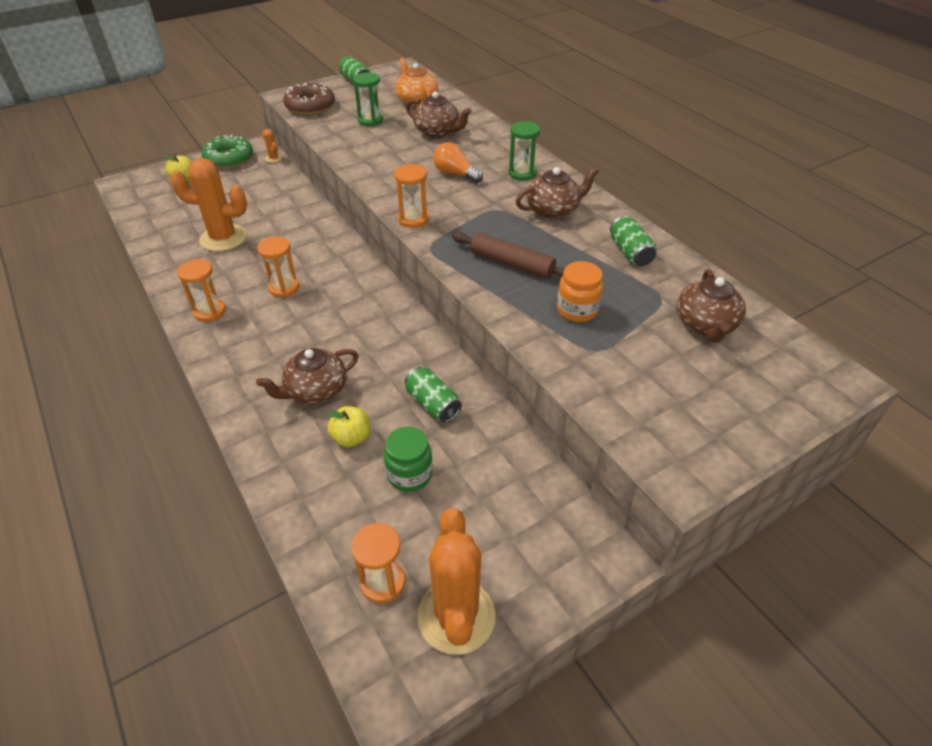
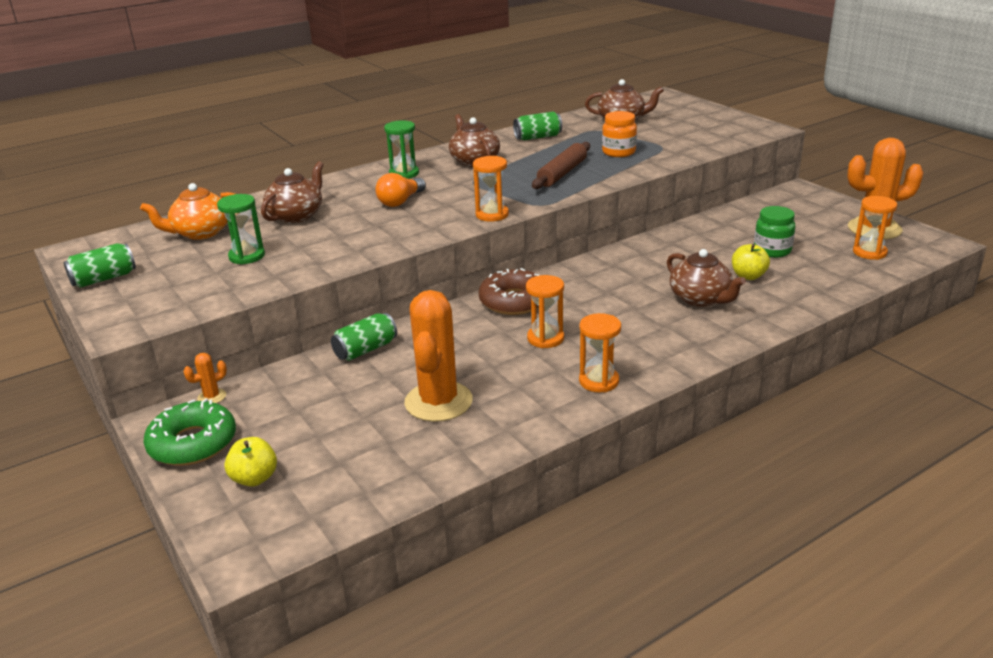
camera: 90 degrees left, 15 degrees down
brown donut [283,83,335,115] -> brown donut moved to [479,268,539,315]
green can [405,367,462,423] -> green can moved to [331,313,397,361]

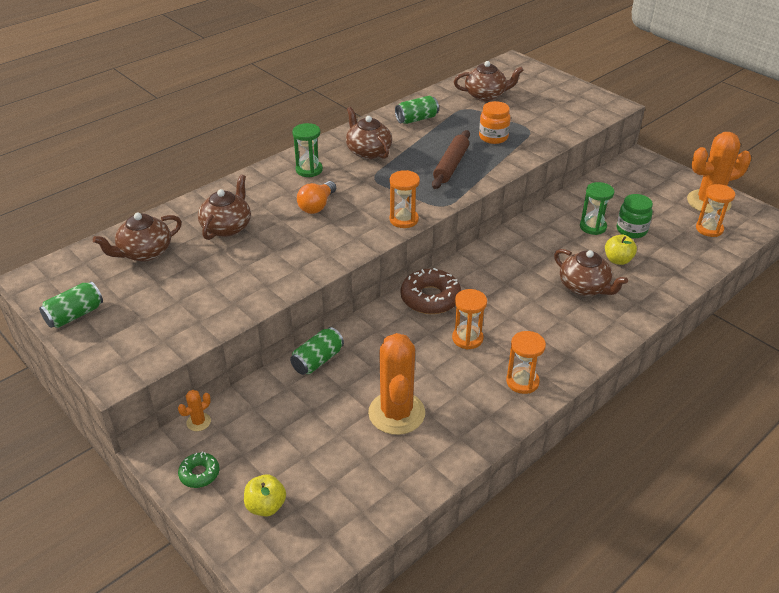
camera: 10 degrees left, 10 degrees up
orange teapot [140,183,235,240] -> brown teapot [93,213,182,261]
green donut [143,398,236,466] -> green donut [178,452,220,488], size x0.54
green hourglass [217,194,265,265] -> green hourglass moved to [580,182,614,235]

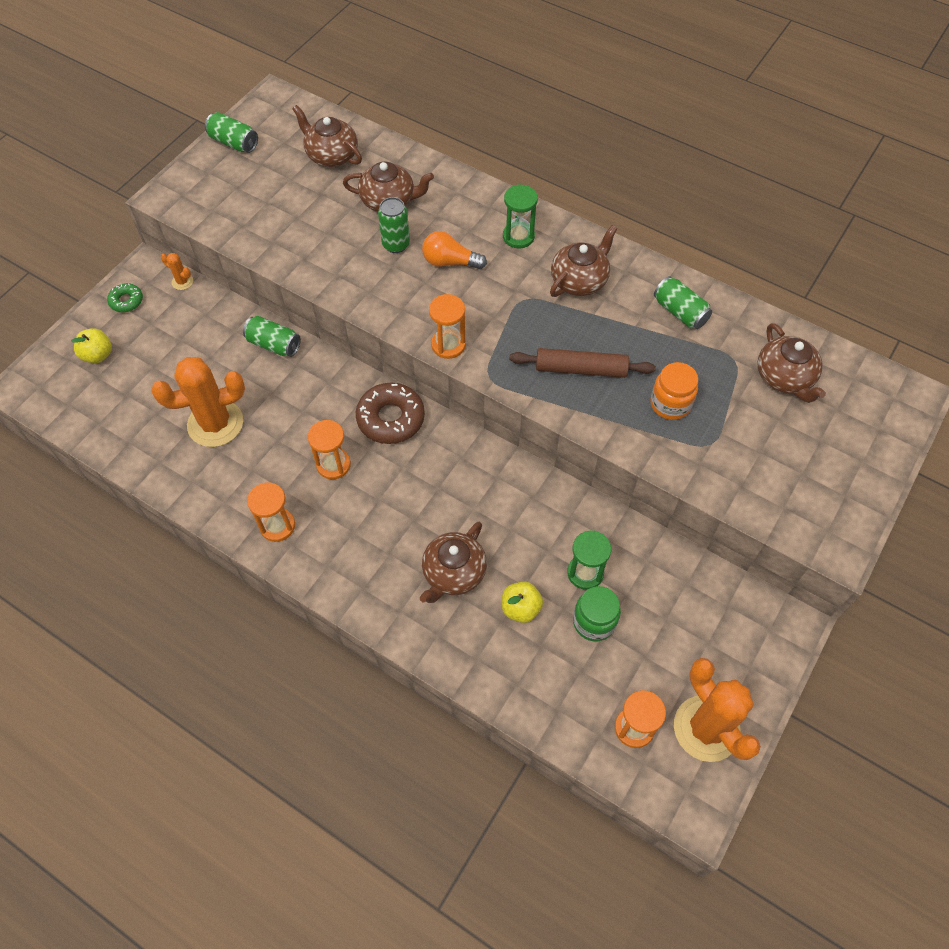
camera: 75 degrees right, 20 degrees up
none -> green can [378,197,410,253]

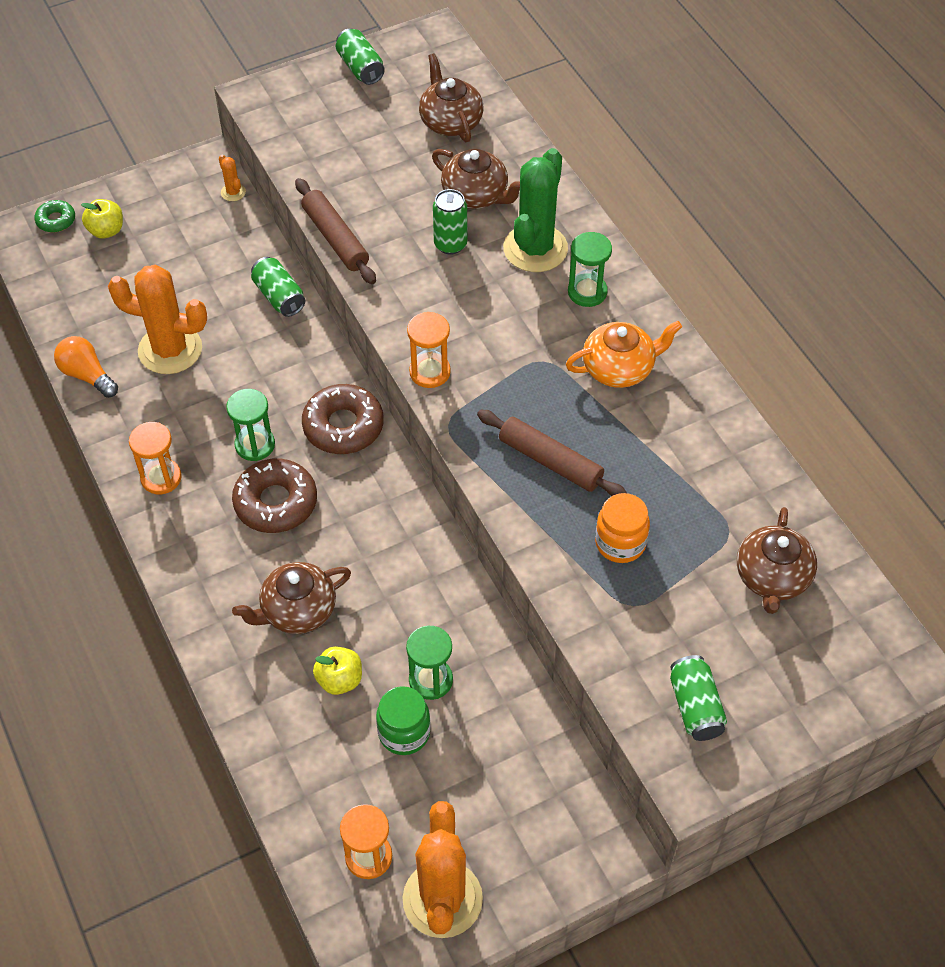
camera: 30 degrees right, 5 degrees down
green donut [107,283,143,312] -> green donut moved to [34,200,75,232]
orange hourglass [308,420,351,479] -> green hourglass [226,389,275,461]
orange light bulb [422,231,487,269] -> orange light bulb moved to [54,336,118,398]
brown teapot [550,225,617,297] -> orange teapot [566,321,682,388]
green can [654,276,712,329] -> green can moved to [670,655,727,741]
none -> brown donut [232,458,317,533]
none -> brown rolling pin [295,178,376,284]
none -> green cactus [503,148,568,272]

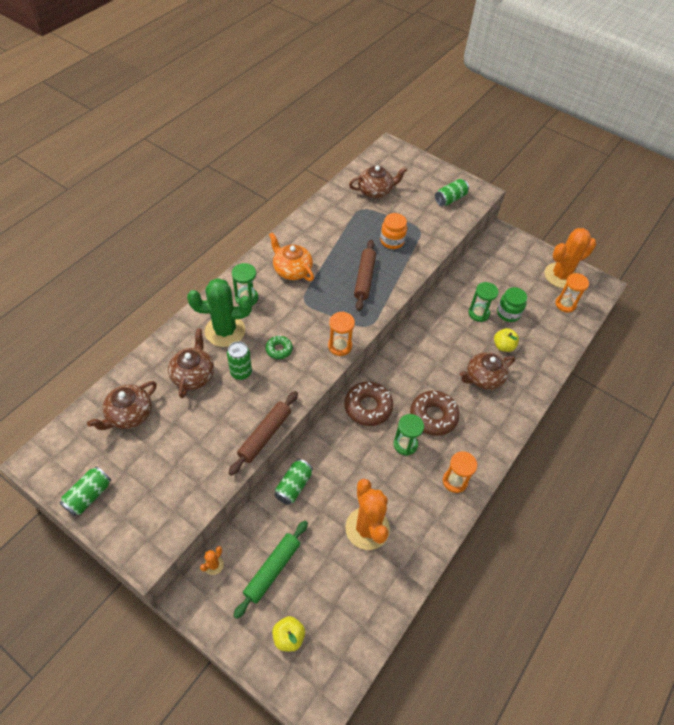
camera: 120 degrees left, 0 degrees up
green donut [34,200,75,232] -> green donut moved to [265,335,293,359]
orange light bulb [54,336,118,398] -> none
brown teapot [232,562,351,634] -> brown teapot turned 120 degrees clockwise [459,352,515,390]
none -> green rolling pin [234,521,308,619]

